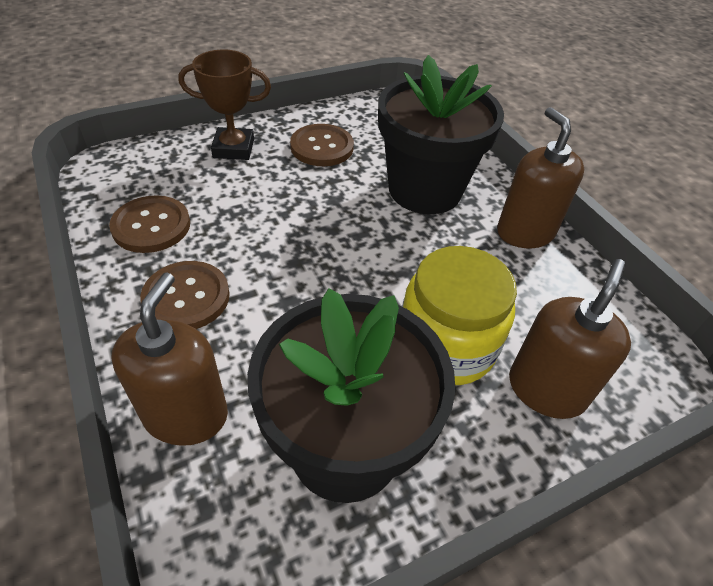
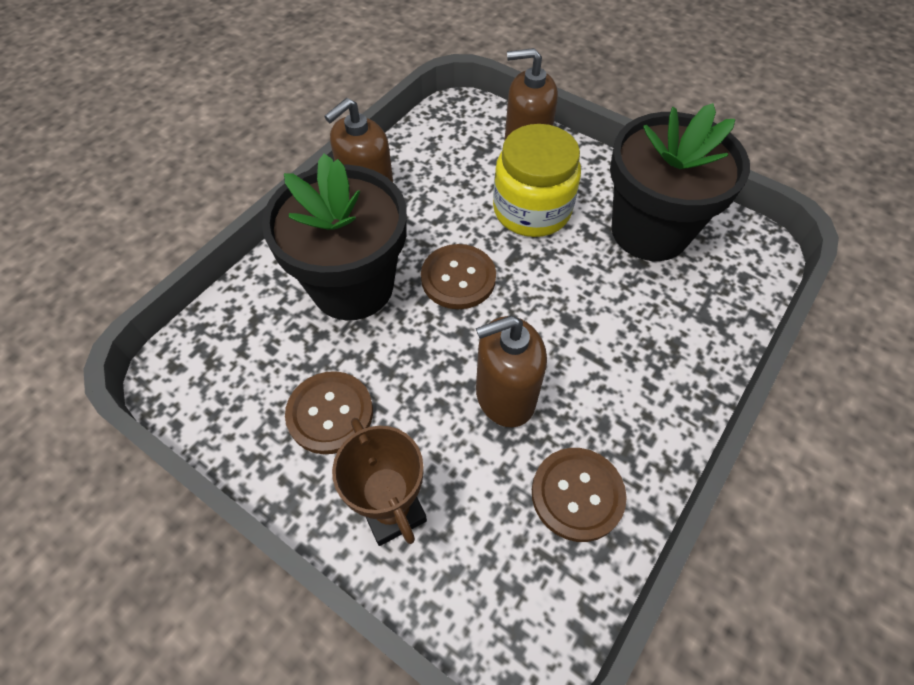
camera: 115 degrees left, 10 degrees up
brown soap dispenser [111,272,228,446] -> brown soap dispenser moved to [476,316,547,427]
brown button [140,261,230,329] -> brown button moved to [421,244,496,309]

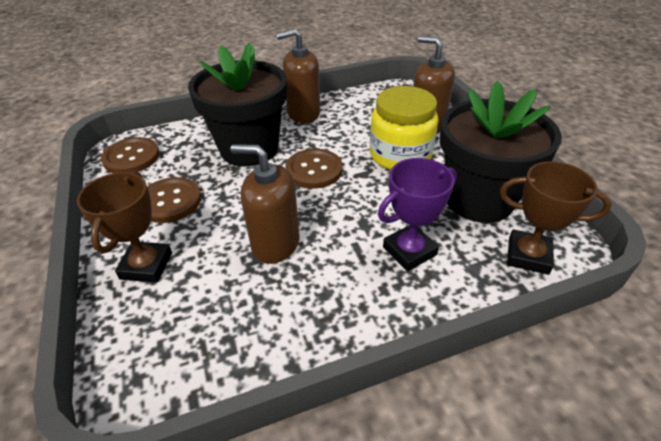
camera: 35 degrees right, 15 degrees down
brown button [532,448,627,542] -> brown button moved to [101,137,160,173]
none -> purple trophy [378,158,457,271]
none -> brown trophy [500,161,612,275]

